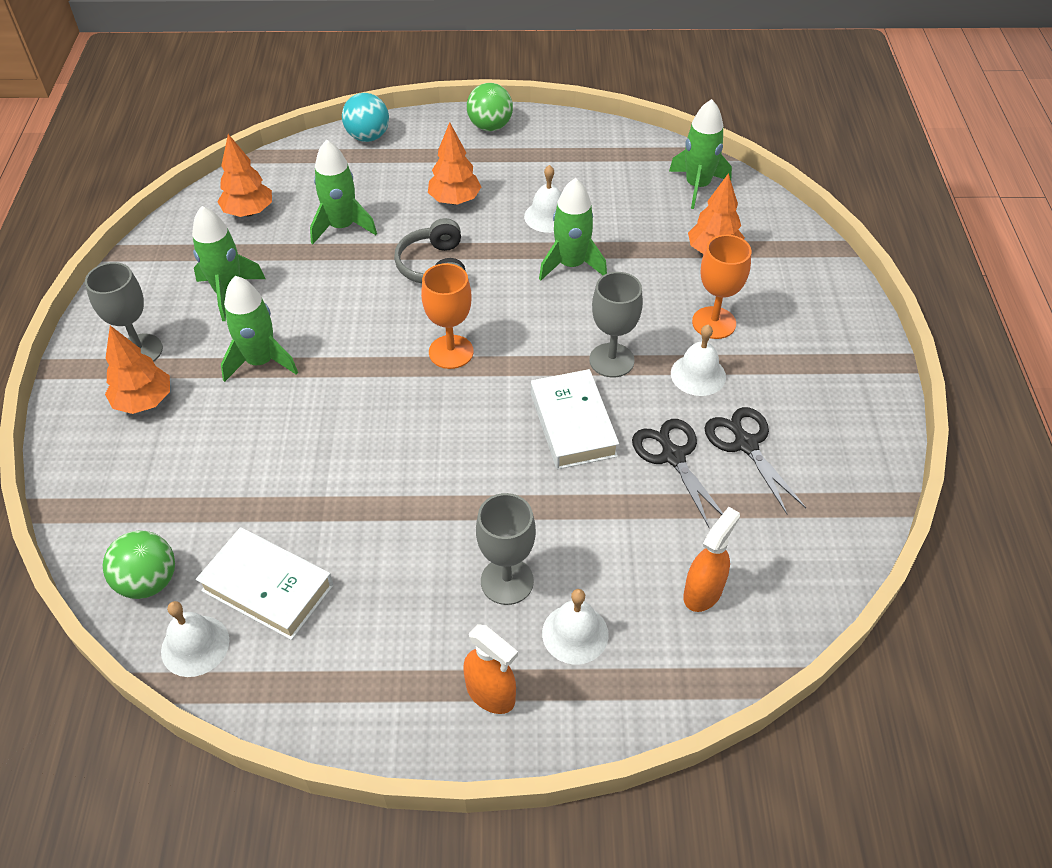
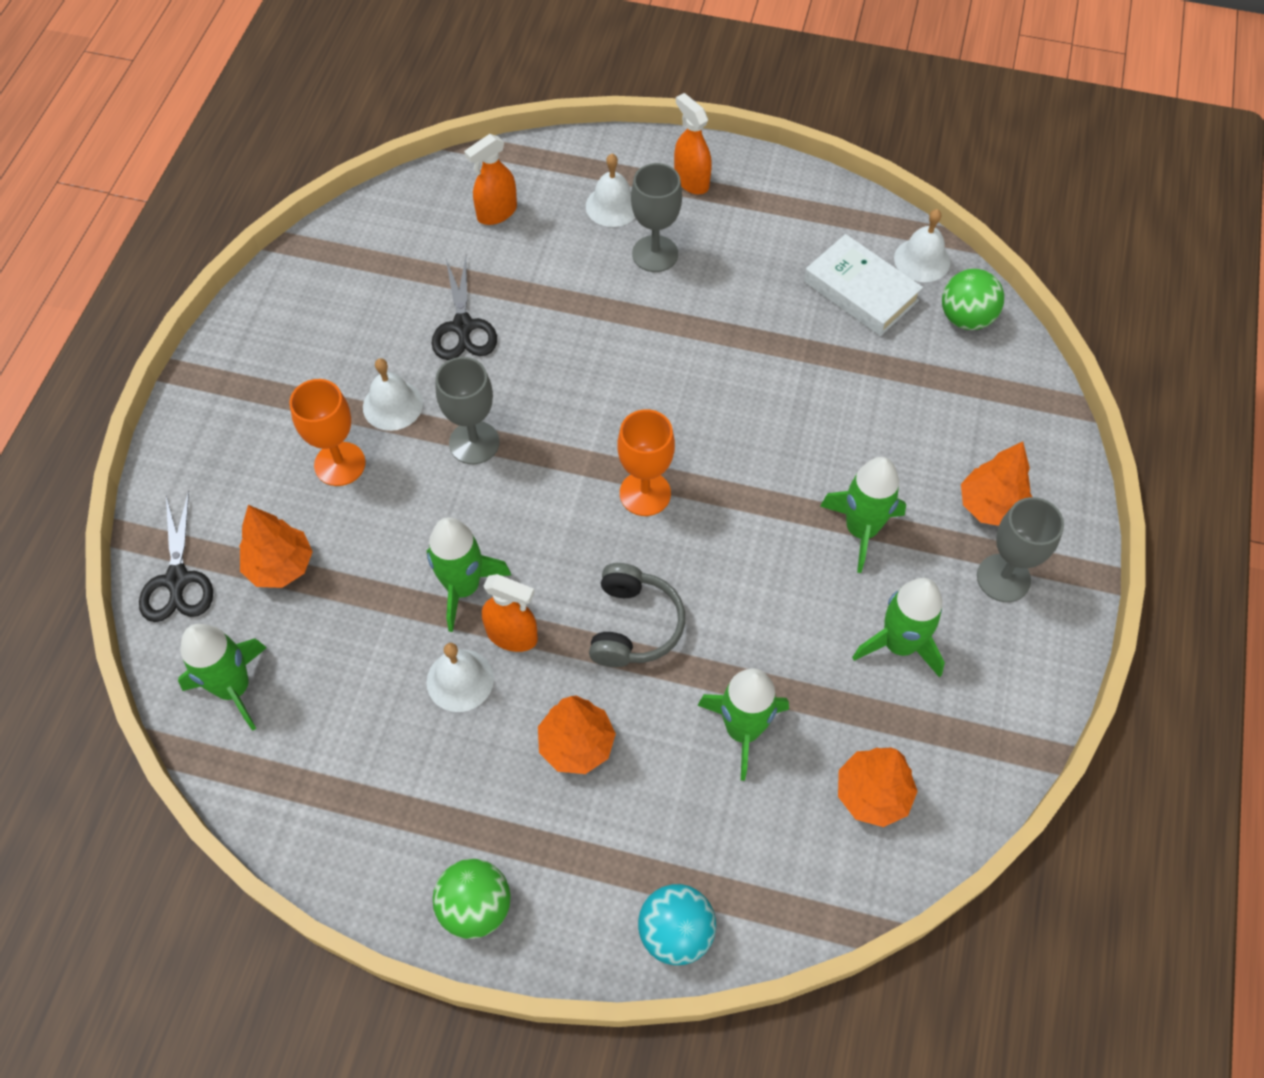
camera: 165 degrees left, 10 degrees up
white book [531,369,619,469] -> none
black scissors [704,407,806,514] -> black scissors moved to [139,491,213,622]
none -> orange spray bottle [482,574,538,652]

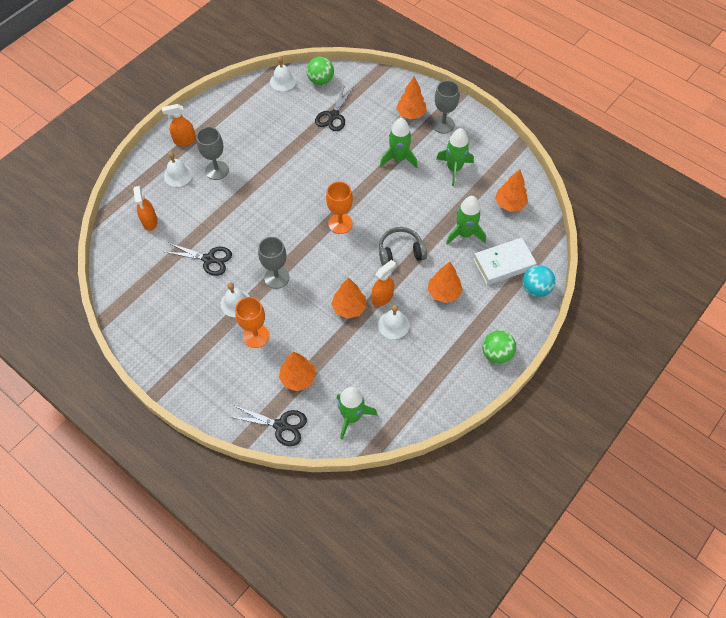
camera: 65 degrees left, 0 degrees up
green rocket [427,517,511,632] -> orange tree [331,277,367,319]
grey headphones [589,563,685,667] -> grey headphones turned 45 degrees counterclockwise [379,227,427,266]
white book [804,234,923,336] -> white book moved to [473,238,537,285]
none -> black scissors [315,85,353,131]

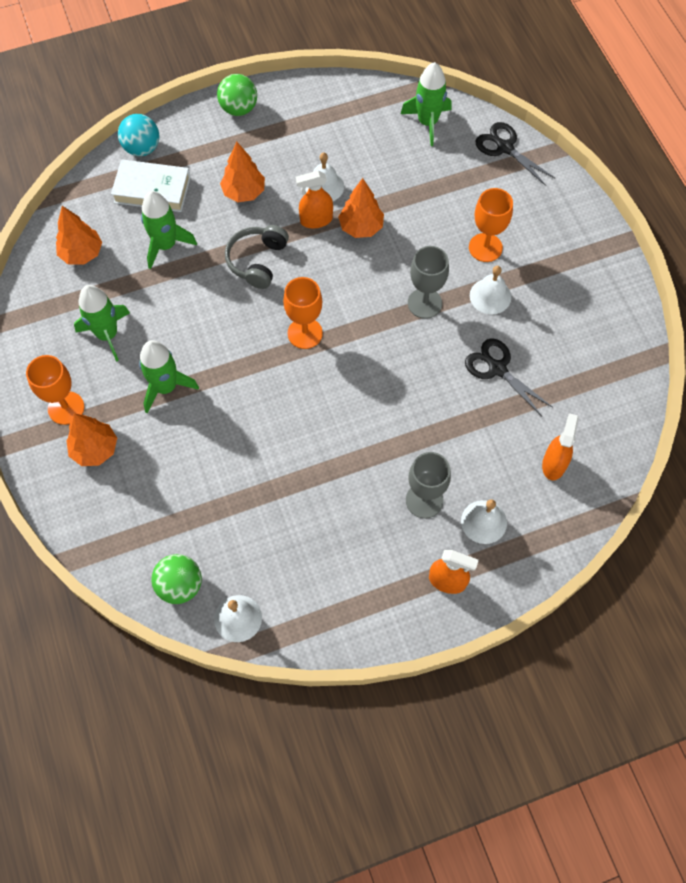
camera: 150 degrees left, 5 degrees up
orange tree [279,352,316,391] -> none
black scissors [315,85,353,131] -> none
grey headphones [379,227,427,266] -> grey headphones turned 90 degrees clockwise [225,225,289,289]
grey goblet [432,80,460,134] -> orange goblet [26,355,84,425]

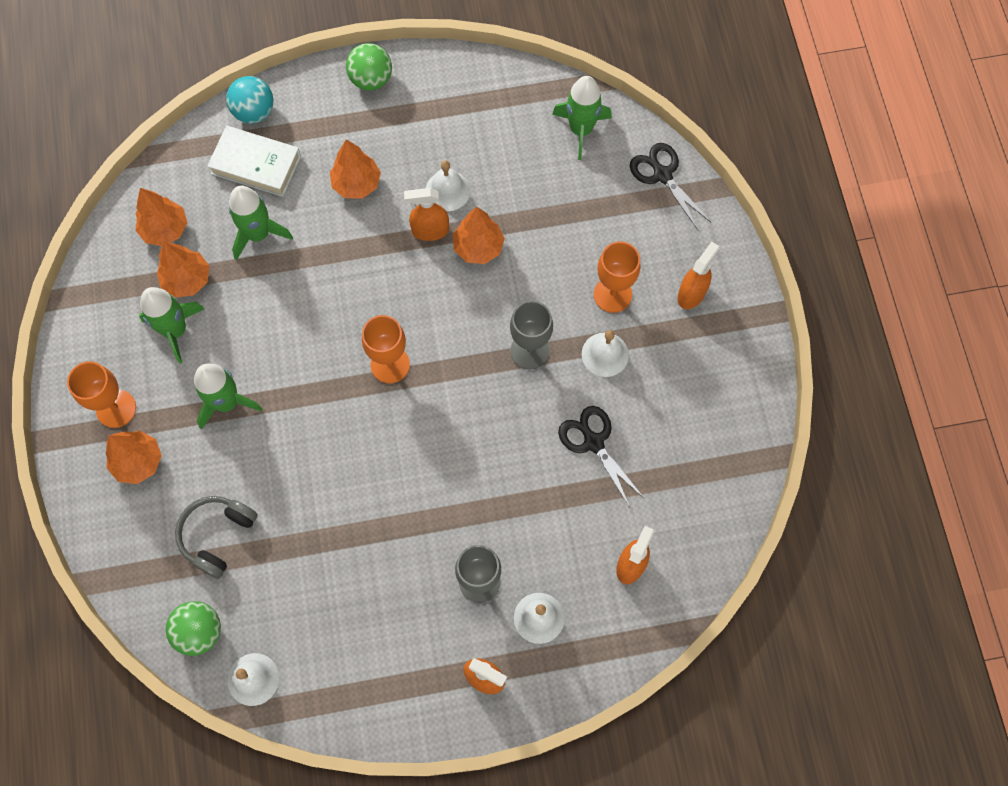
camera: 10 degrees right, 5 degrees up
grey headphones [225,225,289,289] -> grey headphones moved to [175,496,258,579]
none -> orange tree [157,241,209,298]
none -> orange spray bottle [677,242,719,309]

